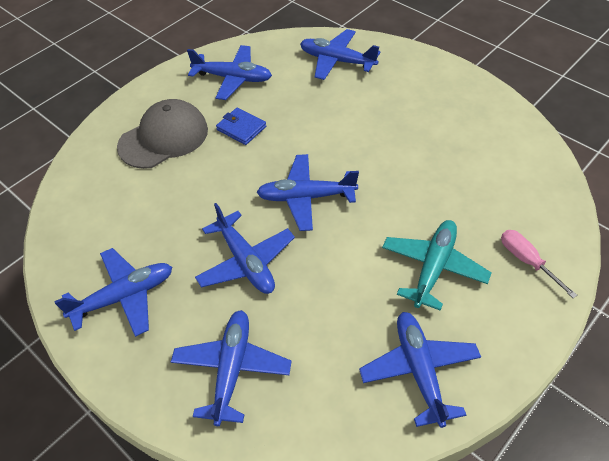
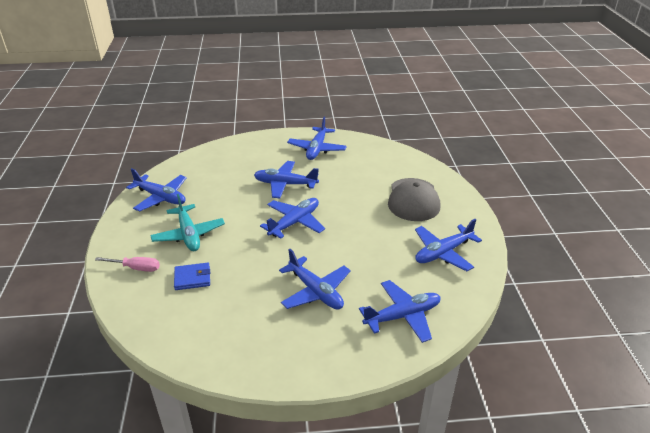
camera: 130 degrees right, 15 degrees down
blue plane [171,310,292,426] -> blue plane moved to [279,249,351,310]
blue wallet [216,108,266,145] -> blue wallet moved to [174,263,210,290]

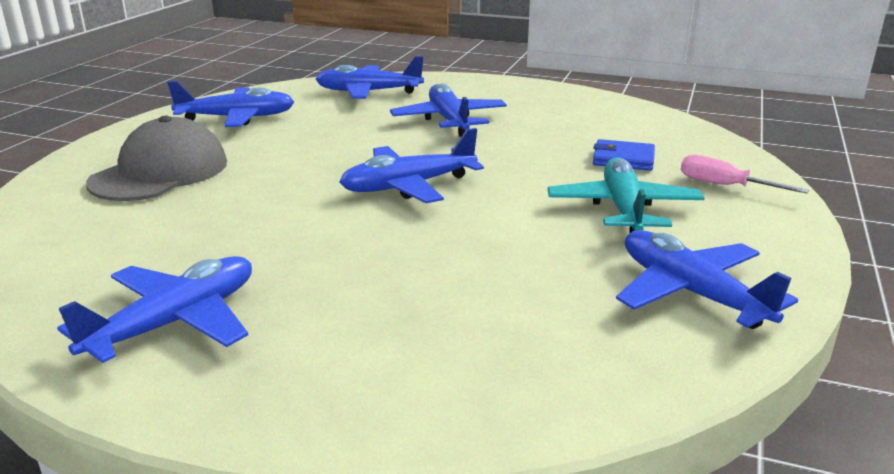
camera: 155 degrees left, 10 degrees down
blue plane [254,161,319,198] -> none

